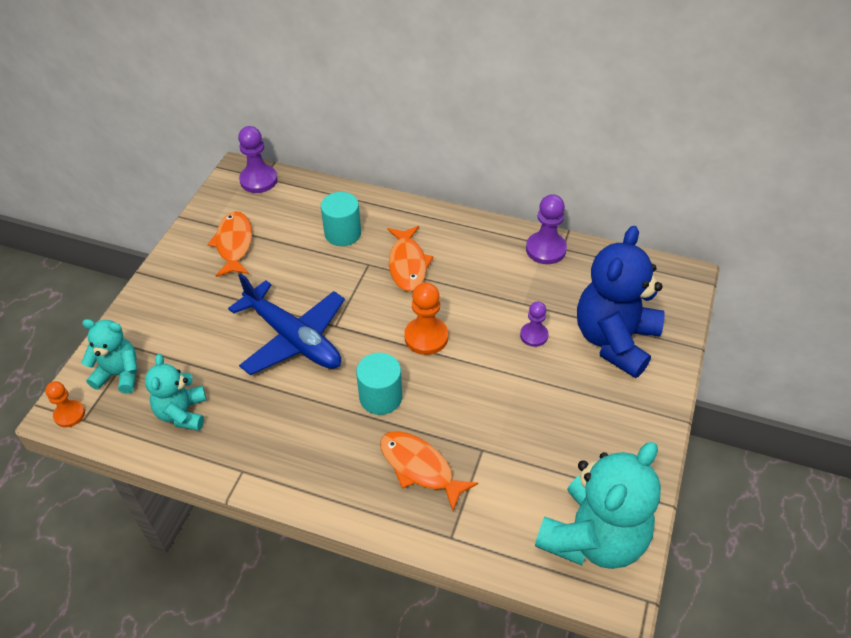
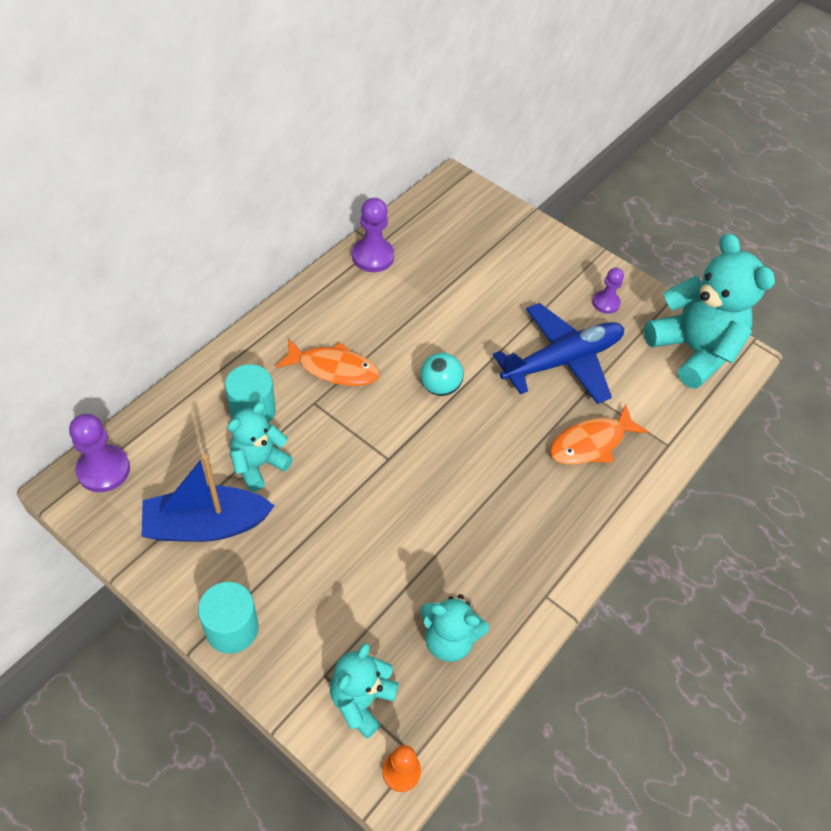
camera: 75 degrees left, 5 degrees up
orange fish [207,211,252,277] -> blue boat [141,454,275,542]
blue plane [228,273,345,375] -> blue plane moved to [493,303,624,404]
turquoise cylinder [356,353,402,415] -> turquoise cylinder moved to [198,582,259,654]
orange pawn [404,282,448,355] -> turquoise ball [420,353,464,396]
purple pawn [520,301,548,347] -> purple pawn moved to [592,268,624,314]
blue teddy bear [577,226,665,378] -> none
none -> turquoise teddy bear [228,402,293,492]

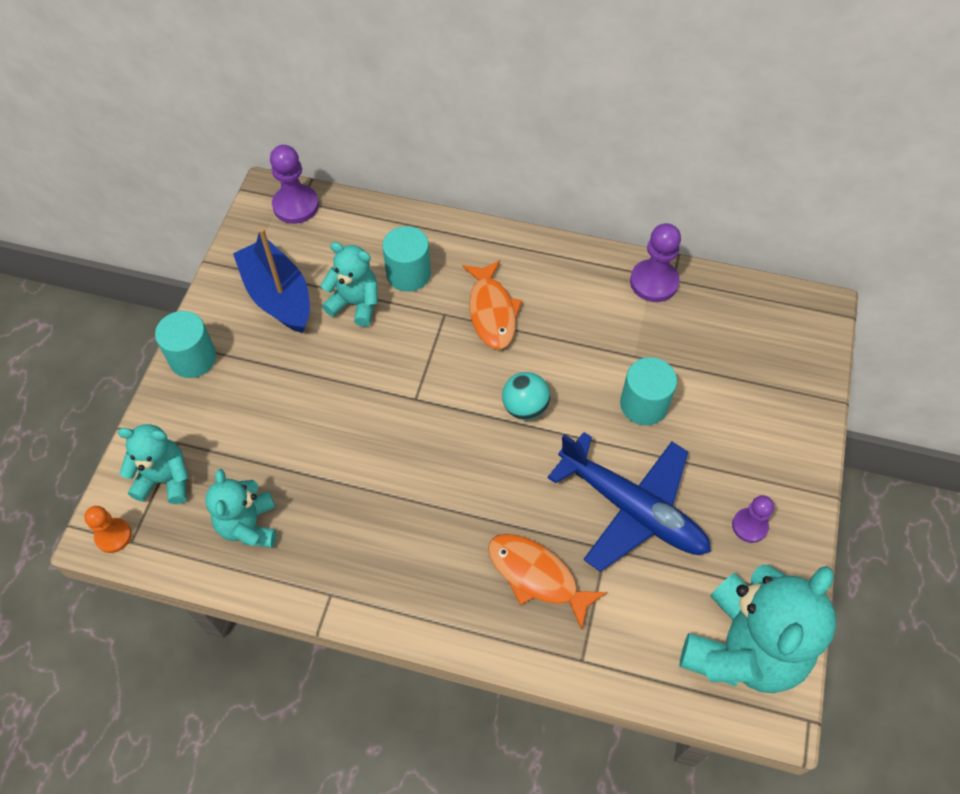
camera: 70 degrees right, 5 degrees up
none -> turquoise cylinder [620,357,677,425]

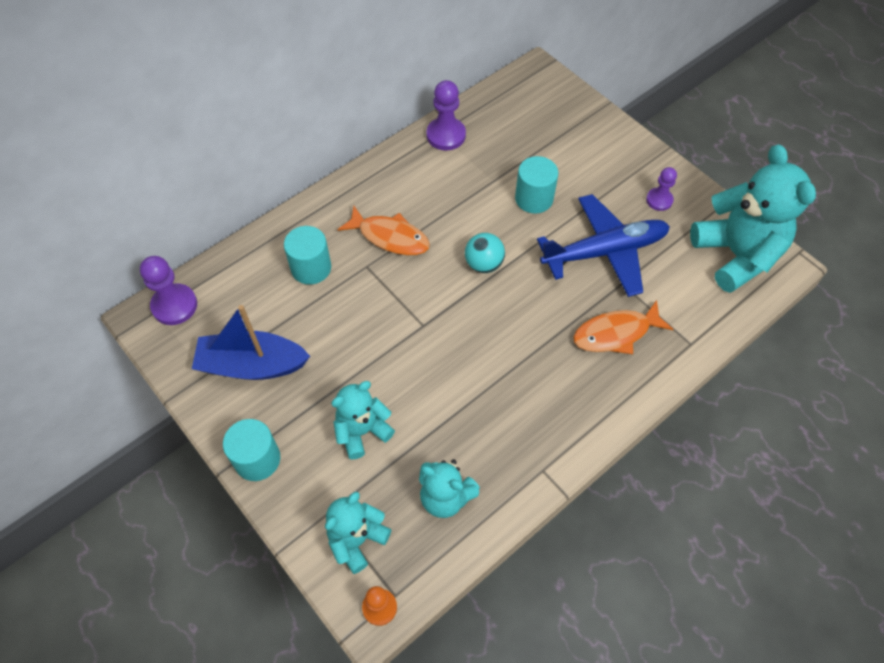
camera: 55 degrees left, 0 degrees up
turquoise teddy bear [321,242,378,327] -> turquoise teddy bear moved to [331,381,395,459]

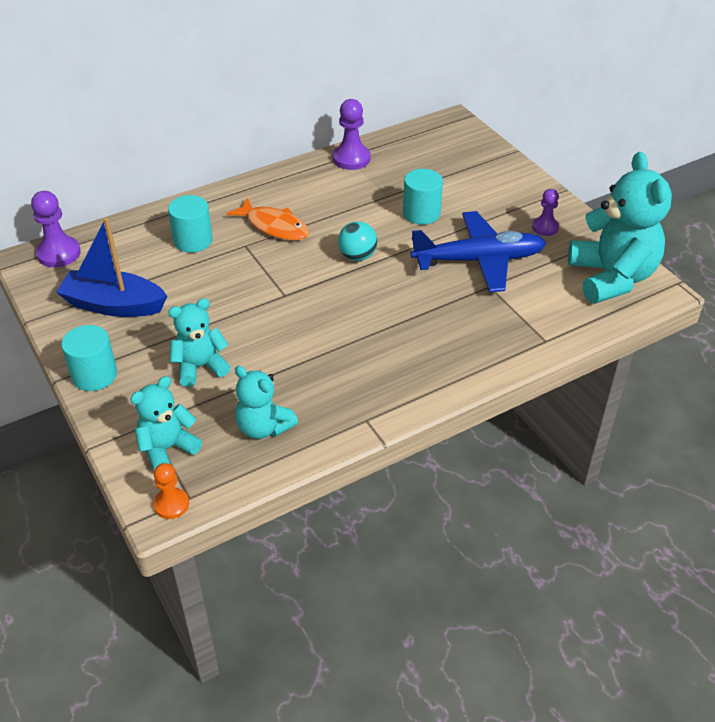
camera: 10 degrees right, 15 degrees down
orange fish [573,300,673,354] -> none

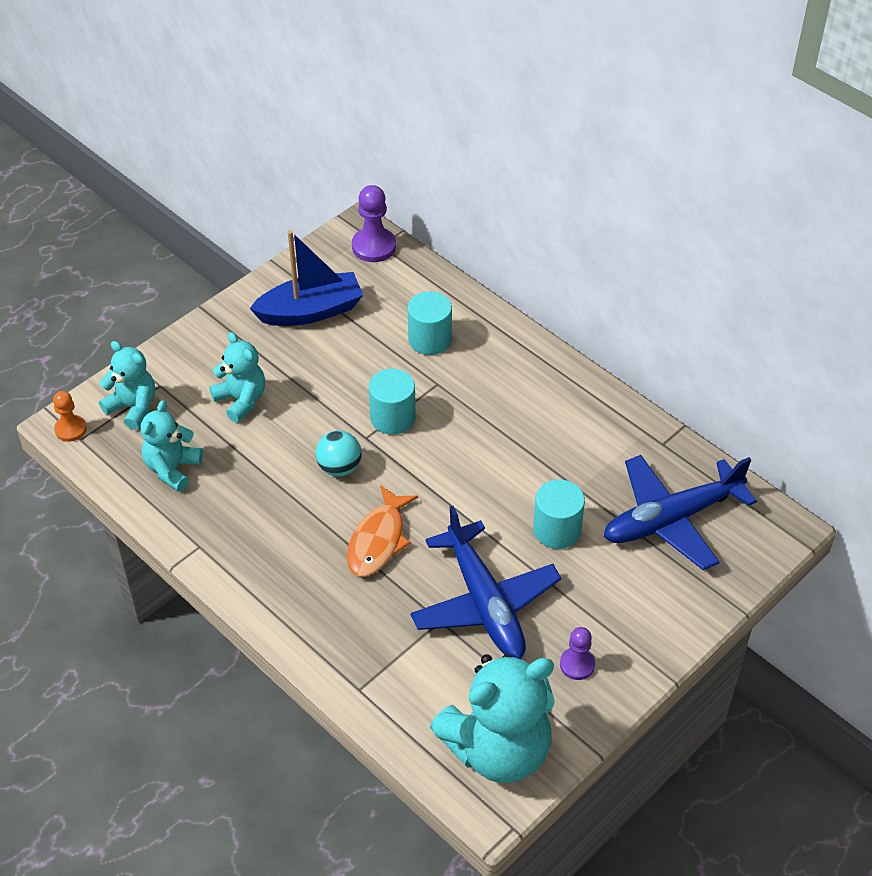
camera: 75 degrees right, 5 degrees up
blue boat [56,218,167,317] -> blue boat turned 75 degrees clockwise [249,230,363,326]
turquoise cylinder [61,325,117,391] -> turquoise cylinder moved to [369,369,416,435]
orange fish [226,198,309,241] -> orange fish moved to [347,485,418,577]
purple pawn [333,99,371,170] -> none
turquoise ball [338,221,377,261] -> turquoise ball moved to [315,430,362,477]
none -> blue plane [604,455,757,570]

